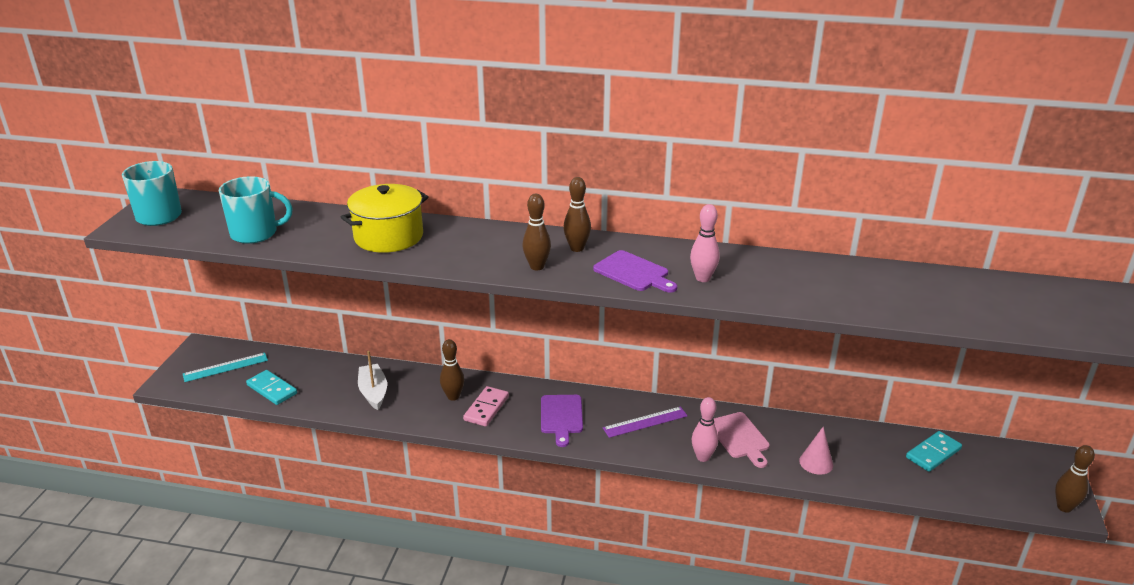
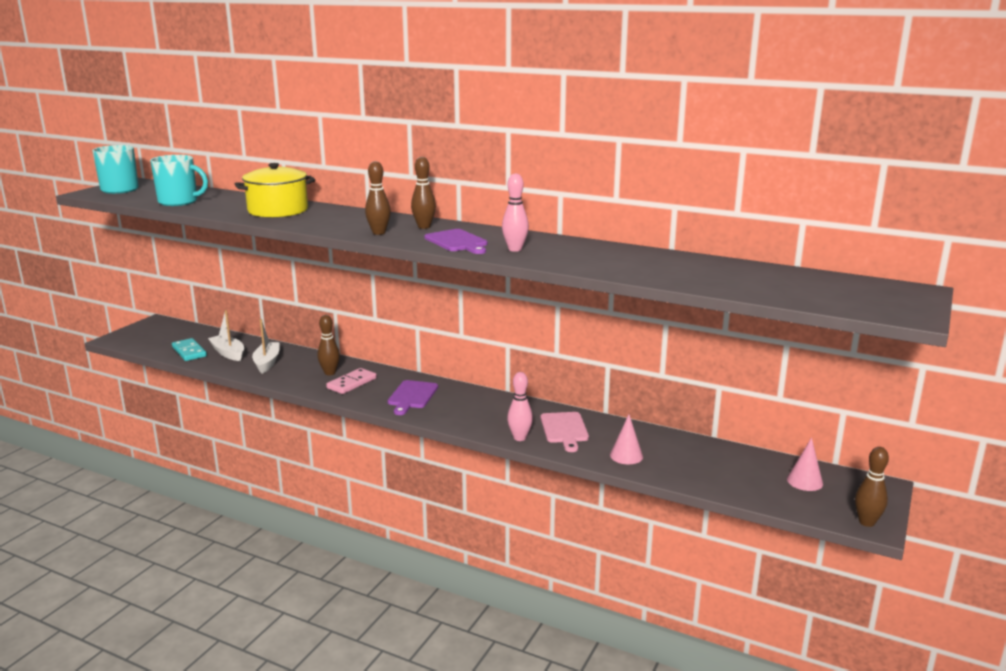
camera: 15 degrees right, 10 degrees down
turquoise ruler [183,353,268,382] -> none
purple ruler [603,407,688,438] -> none
turquoise domino [906,431,962,472] -> none
none -> white boat [208,310,244,361]
none -> pink cone [787,438,823,491]

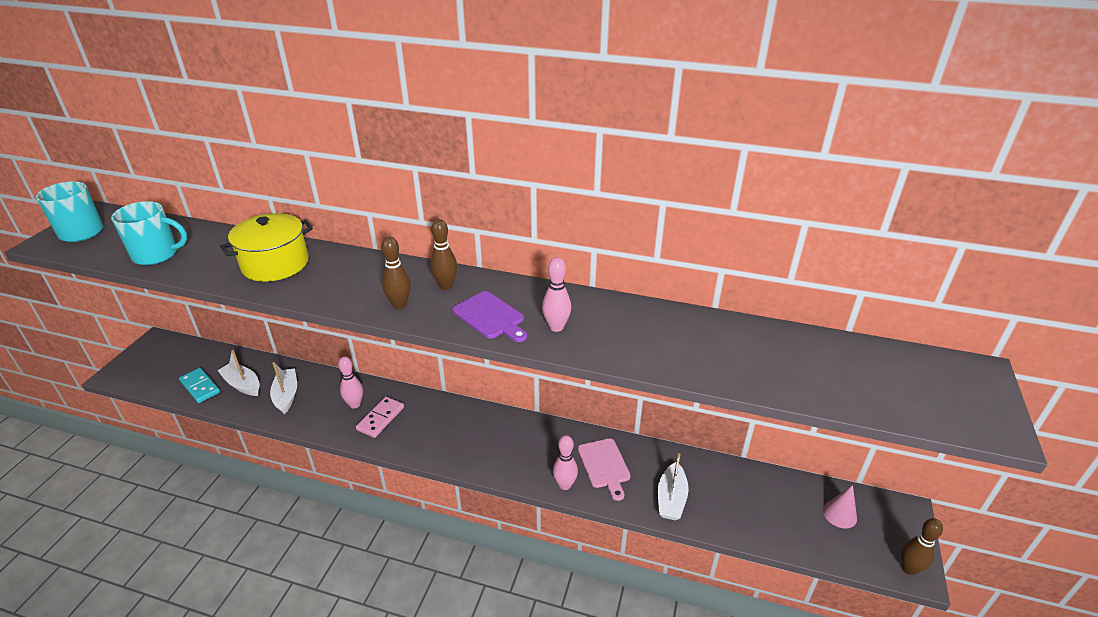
camera: 10 degrees left, 15 degrees up
brown bowling pin [317,315,340,375] -> pink bowling pin [338,356,363,408]
purple cutting board [388,380,438,415] -> none
pink cone [610,415,643,464] -> white boat [658,453,689,520]

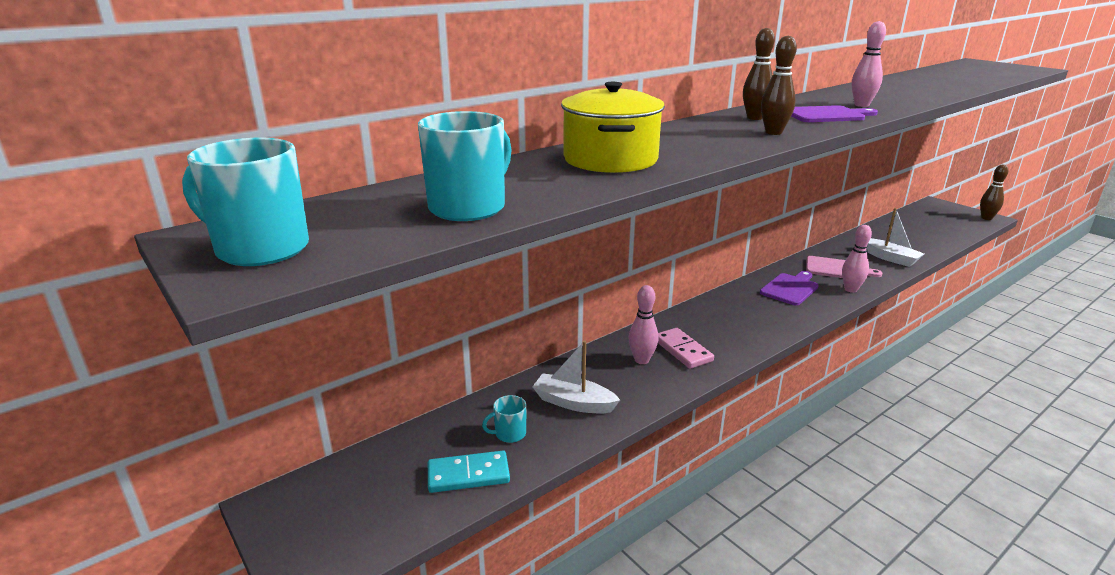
camera: 55 degrees left, 10 degrees down
white boat [217,350,260,396] -> turquoise mug [482,395,526,443]
pink cone [823,485,857,529] -> none
none -> purple cutting board [760,271,819,306]

